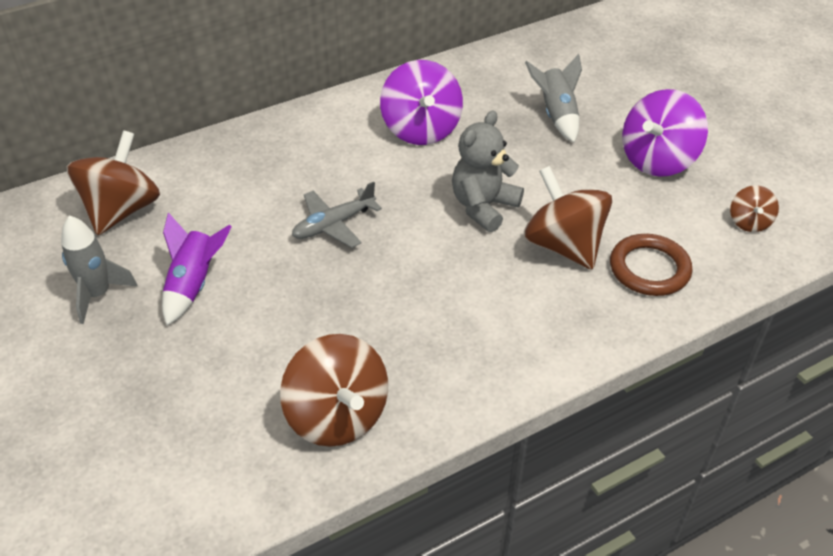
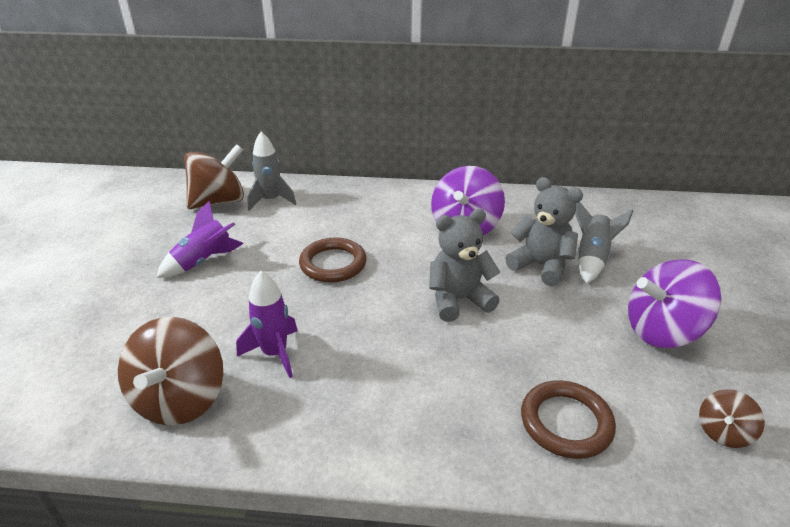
camera: 35 degrees right, 10 degrees down
grey rocket [61,215,138,324] -> grey rocket moved to [247,132,296,211]
grey plane [292,182,382,248] -> brown ring [299,238,367,283]
brown spinning top [524,166,612,270] -> none
none -> purple rocket [236,271,298,378]
none -> grey teddy bear [505,177,583,286]

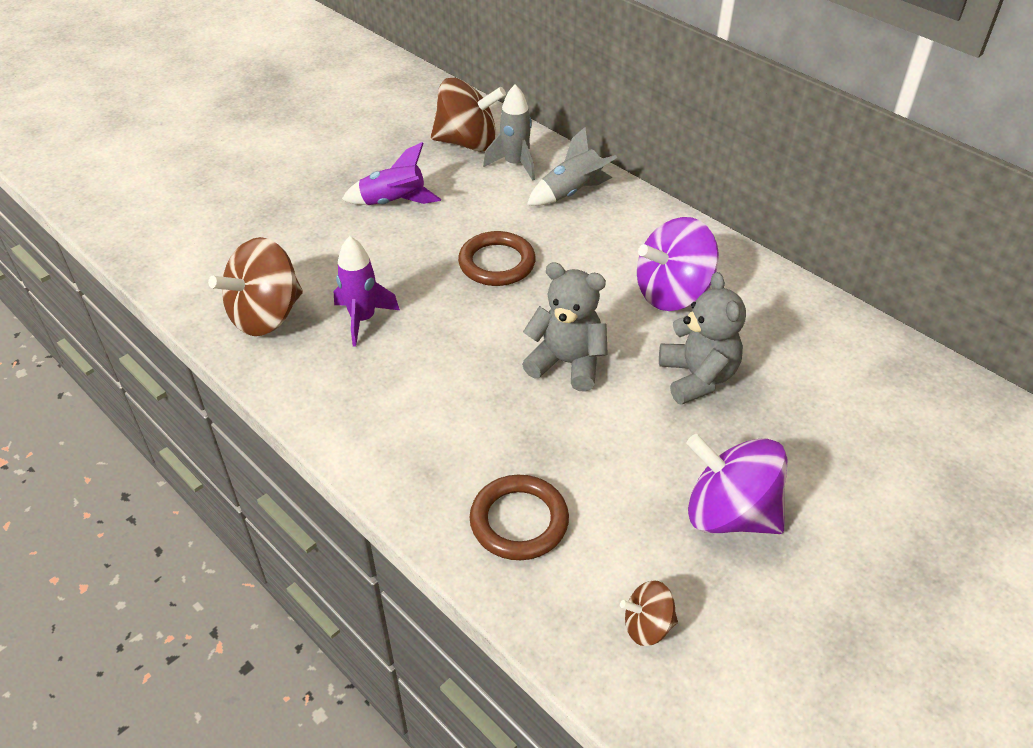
camera: 40 degrees right, 10 degrees up
grey rocket [575,202,633,284] -> grey rocket moved to [527,127,617,206]

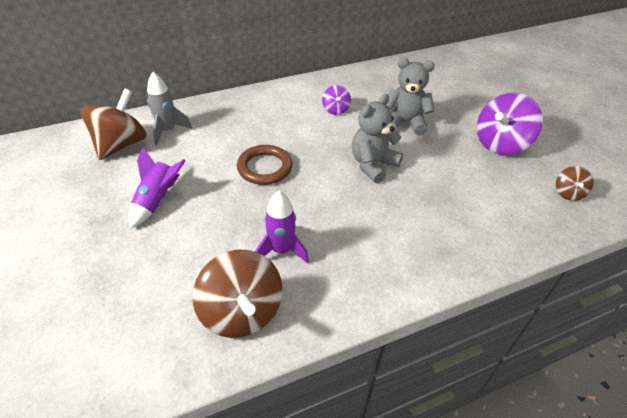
camera: 70 degrees left, 0 degrees up
brown ring [469,475,569,560] -> none
grey rocket [527,127,617,206] -> none
purple spinning top [637,217,719,311] -> purple spinning top [322,85,351,115], size x0.51

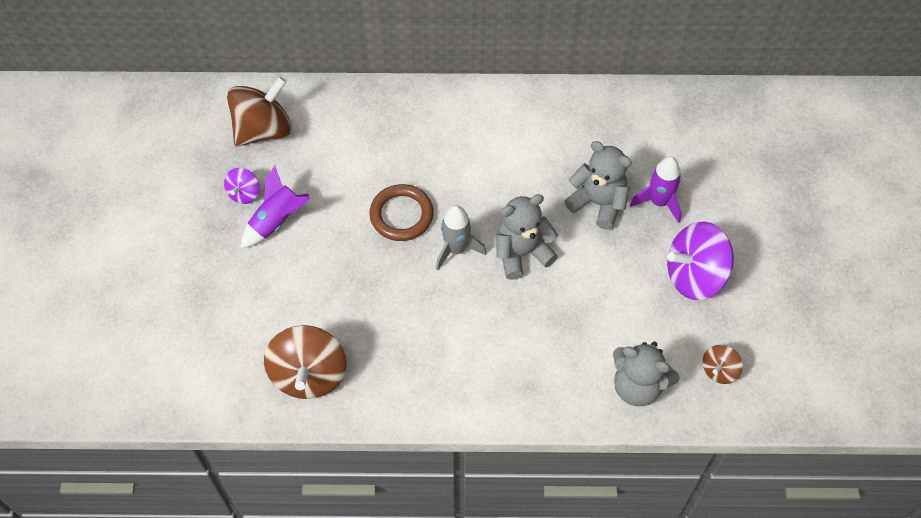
camera: 25 degrees right, 15 degrees up
grey rocket [147,72,192,146] -> grey rocket moved to [436,205,486,270]
purple rocket [255,191,309,264] -> purple rocket moved to [630,156,682,223]
purple spinning top [322,85,351,115] -> purple spinning top moved to [224,168,260,204]
none -> grey teddy bear [613,342,680,406]

